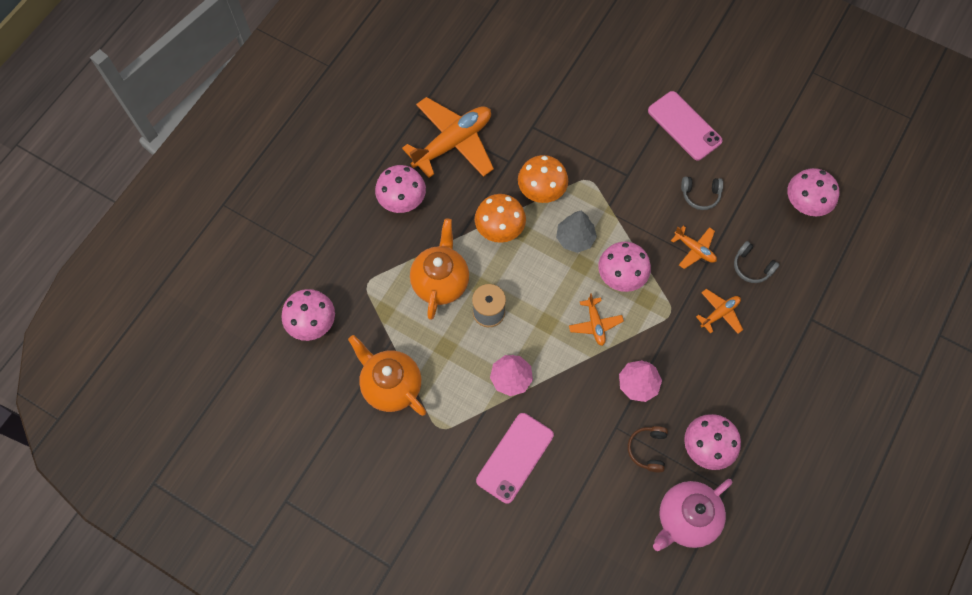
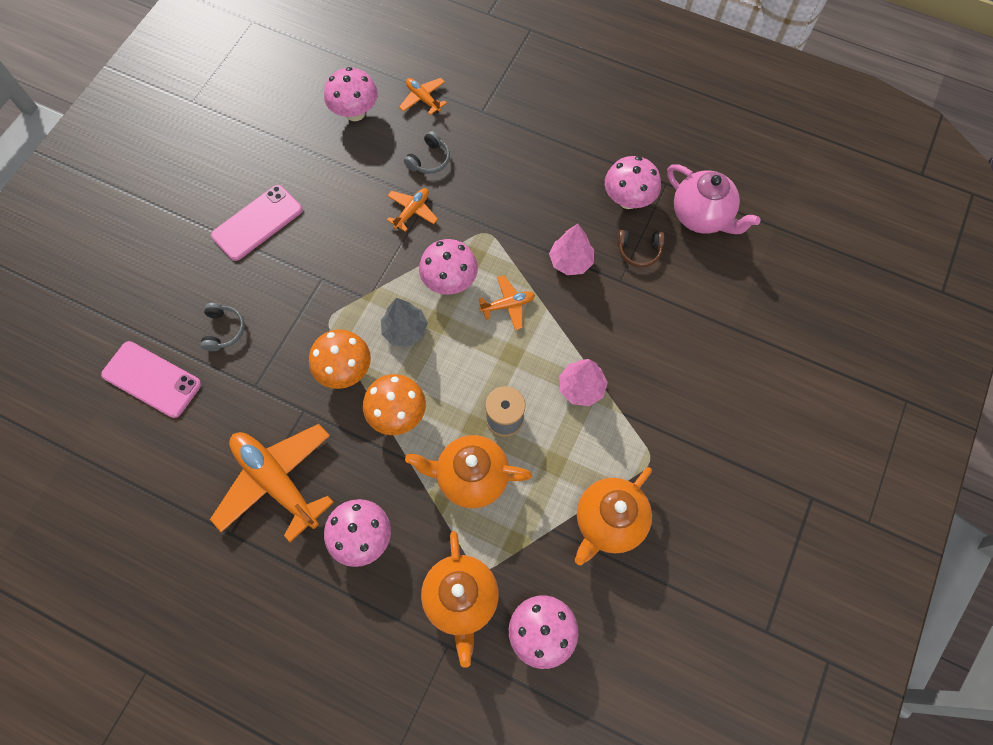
camera: 95 degrees left, 0 degrees up
pink phone [476,413,554,504] -> pink phone moved to [101,341,201,418]
grey headphones [681,177,723,210] -> grey headphones moved to [200,303,245,351]
orange plane [696,289,743,334] -> orange plane moved to [399,78,447,115]
none -> orange teapot [421,531,499,668]

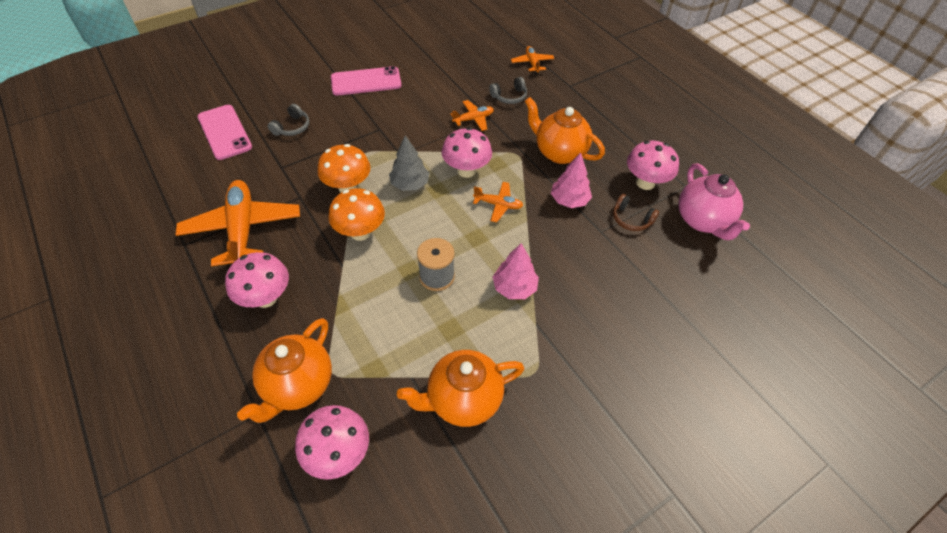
camera: 30 degrees right, 15 degrees down
pink mushroom [324,67,378,121] -> none
orange teapot [405,435,532,508] -> orange teapot moved to [525,97,605,164]

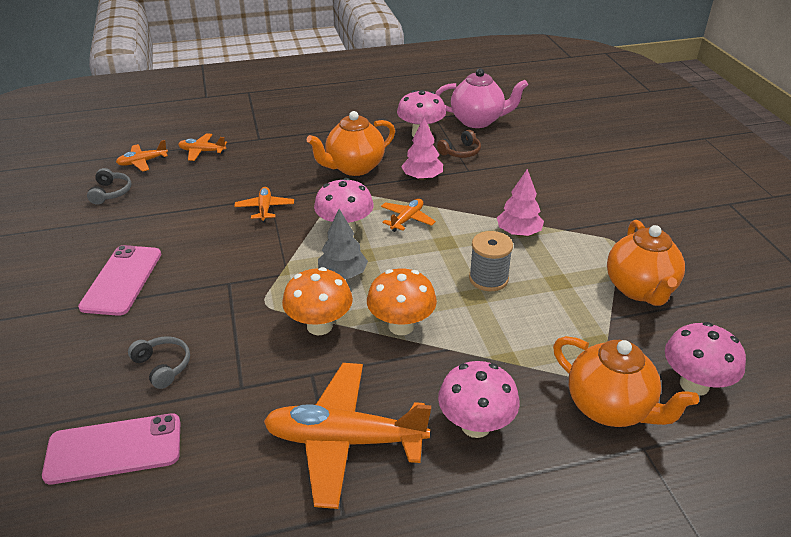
camera: 70 degrees left, 15 degrees down
grey headphones [489,77,527,104] -> grey headphones moved to [87,168,131,205]
none -> orange plane [116,140,168,172]

